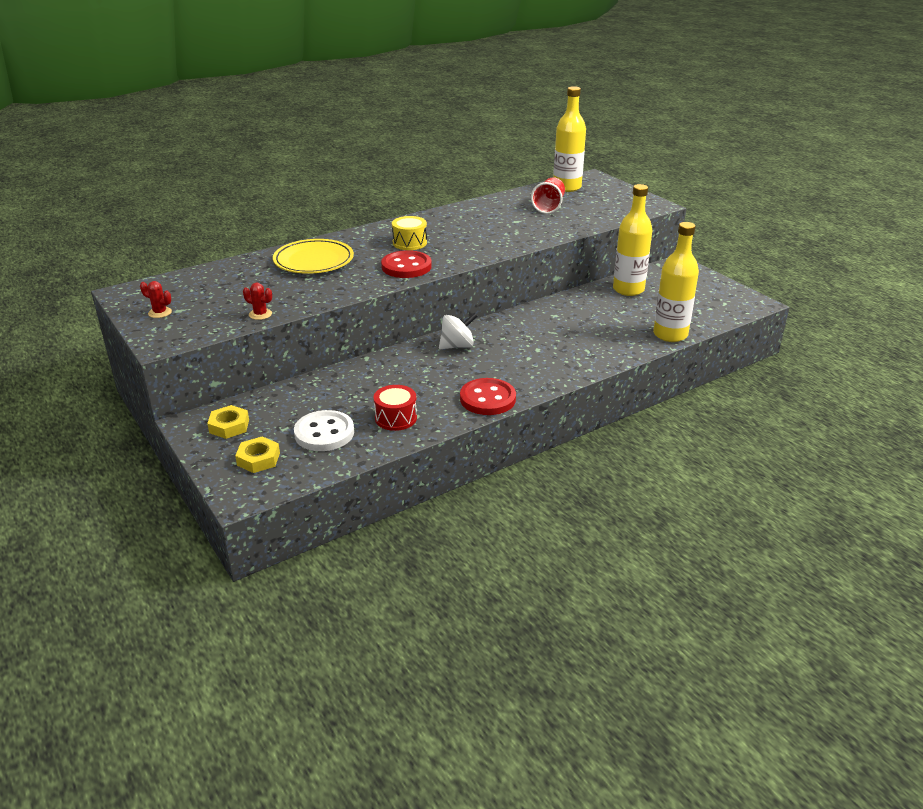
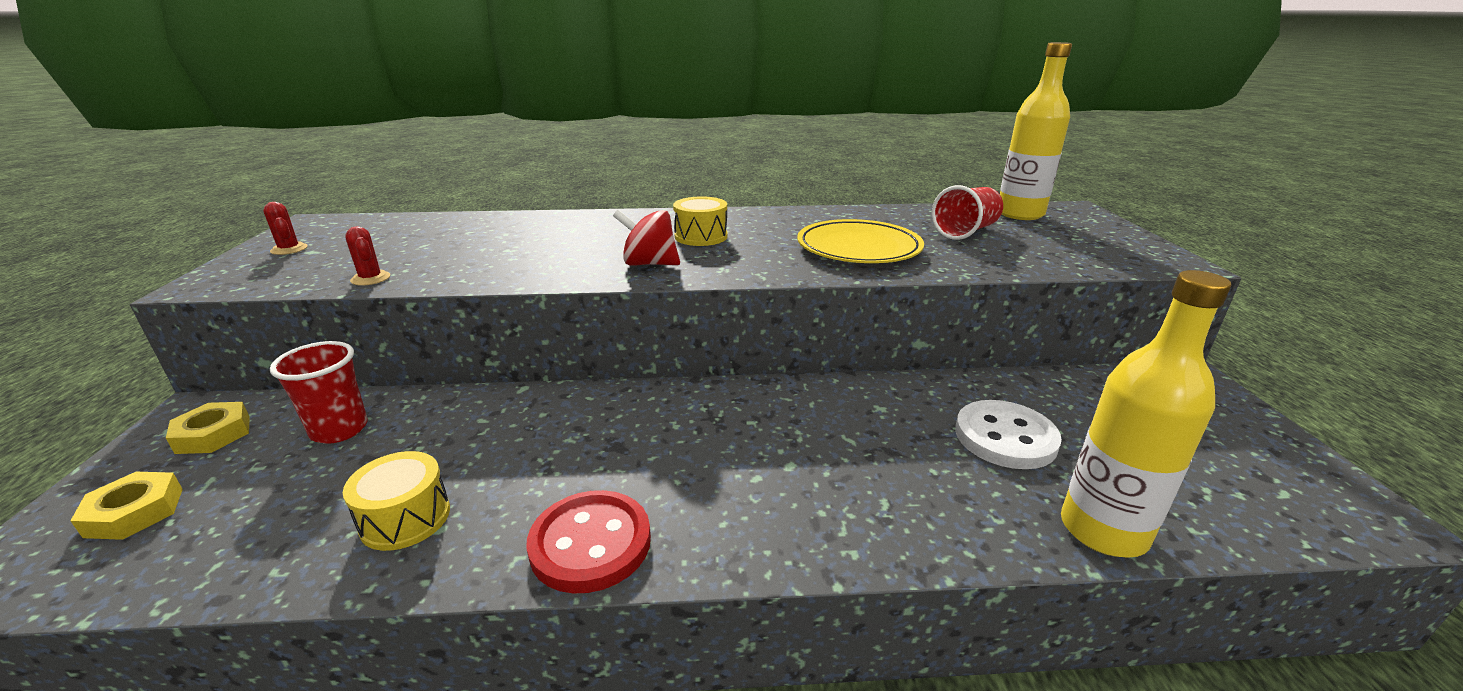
camera: 30 degrees right, 5 degrees down
yellow plate [273,239,354,274] -> yellow plate moved to [797,219,924,263]
white button [294,410,354,451] -> white button moved to [955,400,1062,469]
red drum [374,385,417,431] -> yellow drum [343,451,450,551]
red button [381,250,432,278] -> red spinning top [613,210,680,266]
white spinning top [439,313,477,349] -> none
yellow bottle [613,184,653,296] -> none
none -> red cup [270,341,368,444]

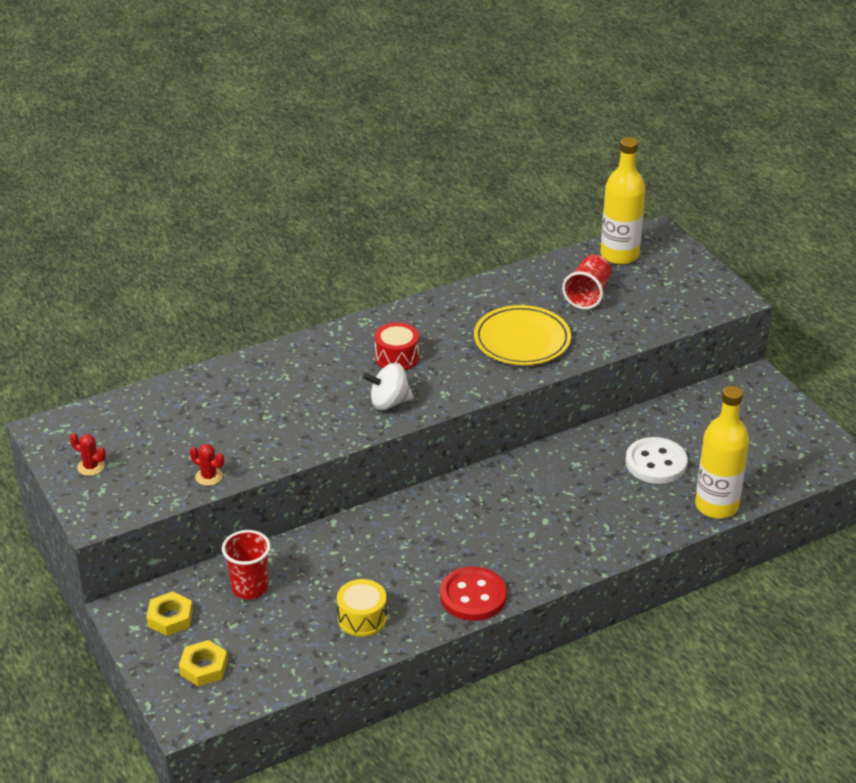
camera: 25 degrees left, 10 degrees up
red spinning top [613,210,680,266] -> white spinning top [362,363,414,410]
yellow drum [673,196,727,246] -> red drum [375,322,419,370]

